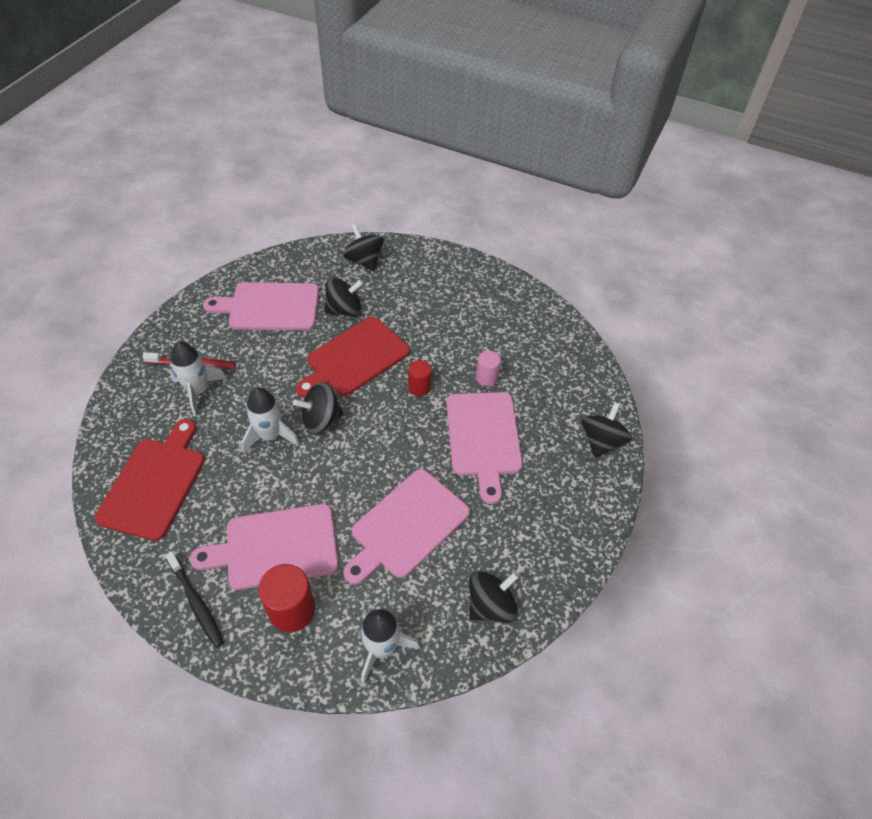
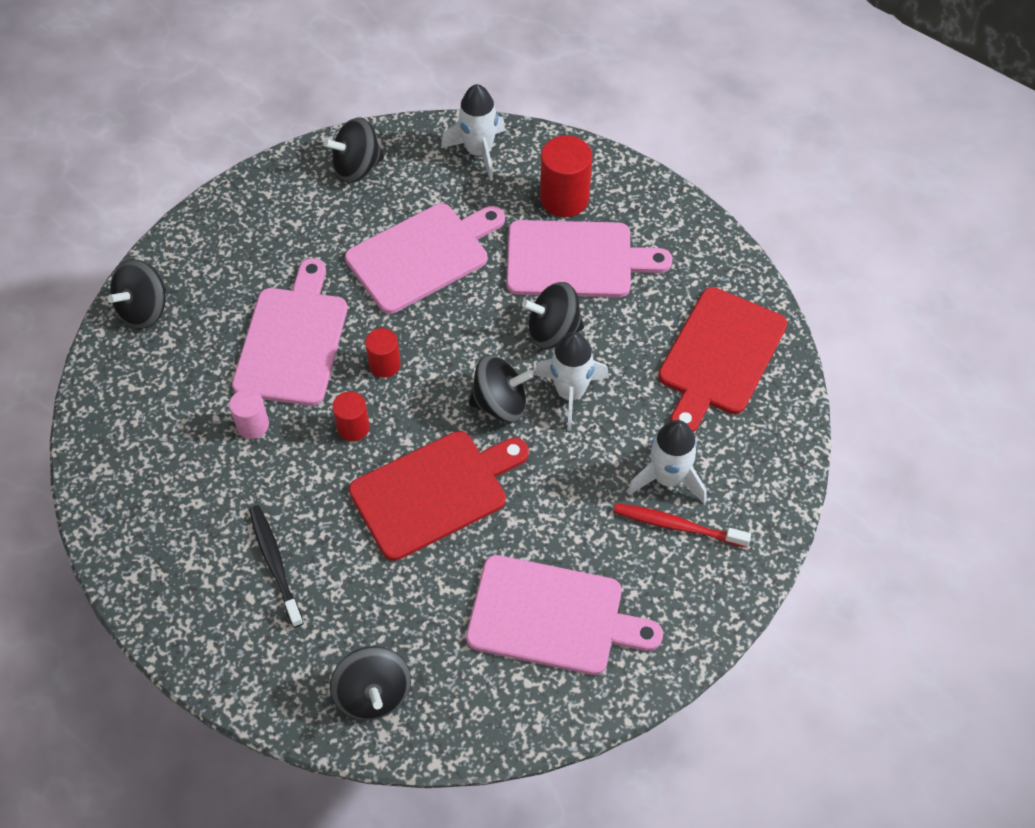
camera: 165 degrees left, 5 degrees up
black toothbrush [165,551,224,648] -> black toothbrush moved to [249,505,304,628]
black spinning top [324,277,364,317] -> black spinning top moved to [522,282,584,349]
none -> red cylinder [365,328,401,378]

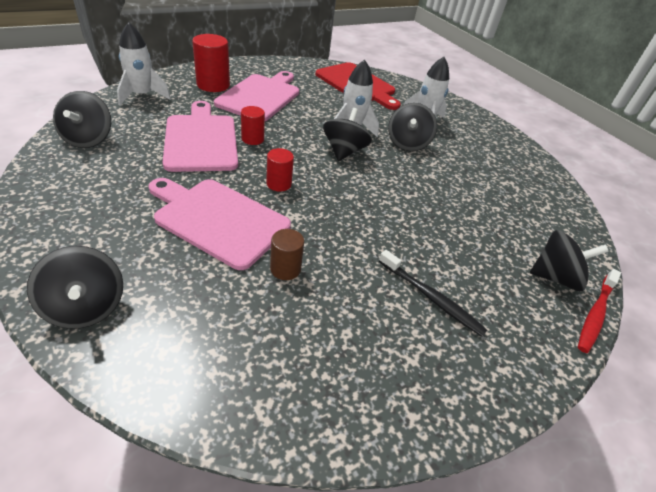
camera: 75 degrees left, 15 degrees down
pink cylinder [229,389,269,439] -> brown cylinder [270,229,304,280]
black toothbrush [249,505,304,628] -> black toothbrush turned 135 degrees counterclockwise [379,250,487,337]
red cylinder [332,391,370,441] -> red cylinder moved to [241,106,265,145]
red cutting board [349,431,529,561] -> none
pink cutting board [466,555,663,675] -> none
black spinning top [522,282,584,349] -> black spinning top moved to [388,103,437,151]
red toothbrush [613,503,751,548] -> red toothbrush moved to [578,269,621,353]

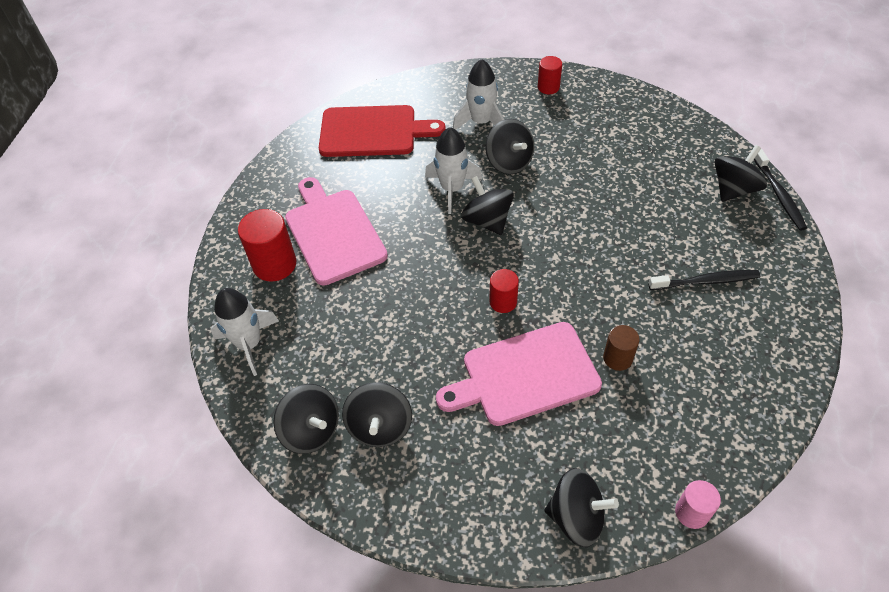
camera: 40 degrees left, 10 degrees up
pink cutting board [163,101,238,172] -> none
red cylinder [241,106,265,145] -> red cylinder moved to [538,56,562,94]
red toothbrush [578,269,621,353] -> black toothbrush [754,149,807,231]
none -> black spinning top [342,382,412,447]
none -> pink cylinder [675,480,721,529]

